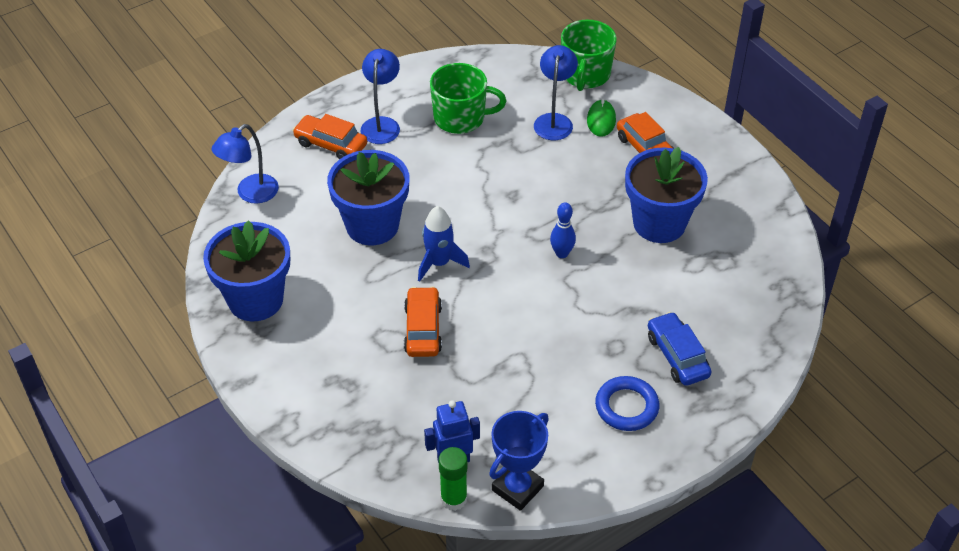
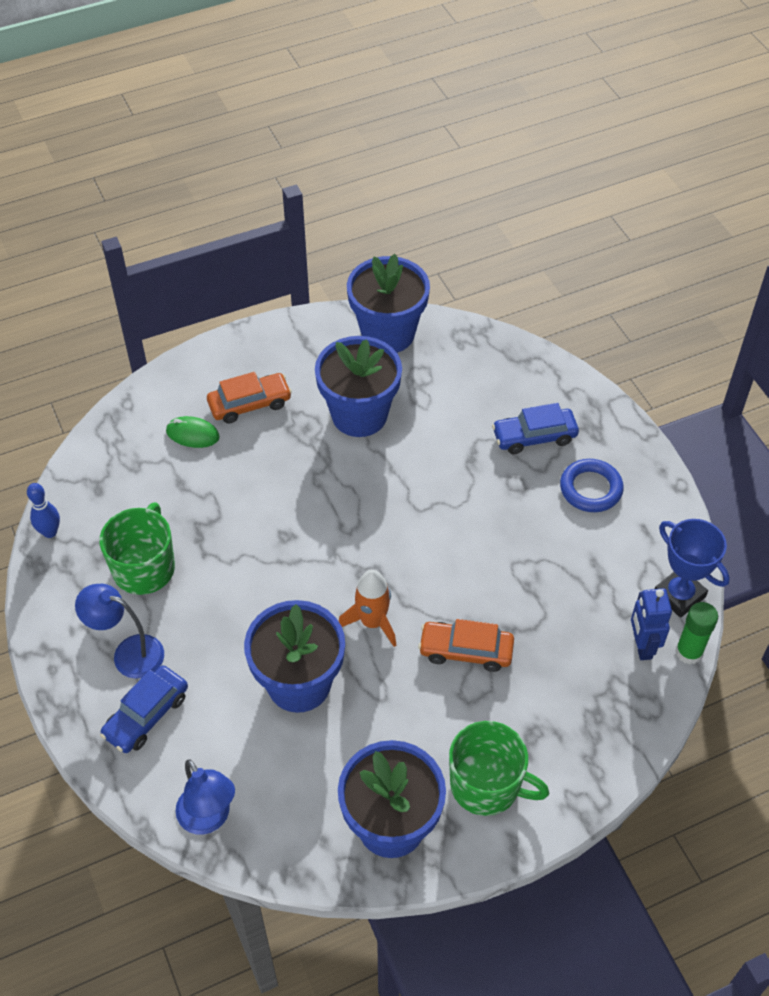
camera: 80 degrees left, 5 degrees up
orange car [292,114,367,159] -> blue car [100,665,188,753]
blue rocket [418,206,470,282] -> orange rocket [339,570,396,647]
blue lamp [534,45,578,140] -> none
blue bowling pin [550,202,576,258] -> blue bowling pin moved to [27,483,60,538]
green mug [561,20,617,91] -> green mug moved to [449,721,549,816]
none -> blue flower pot [347,254,430,353]

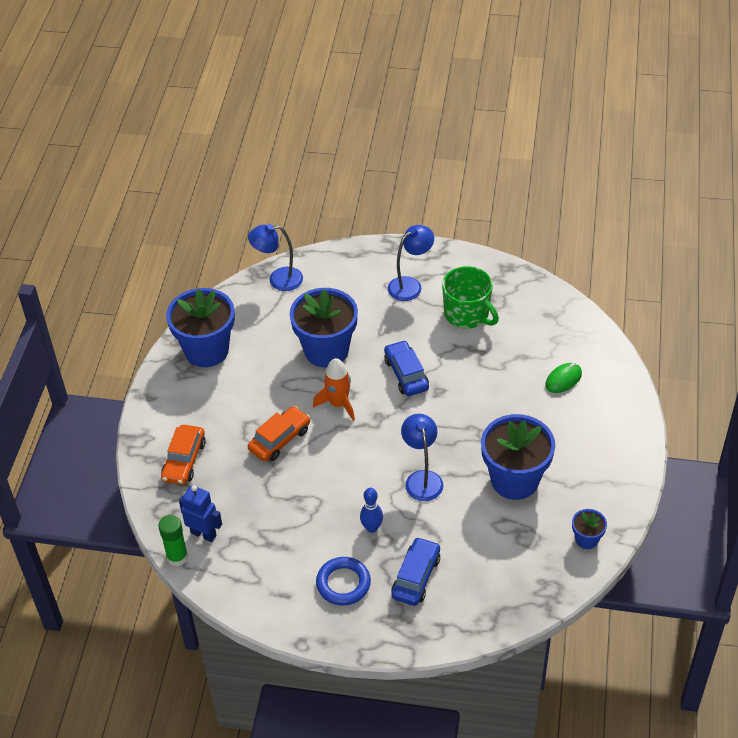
camera: 125 degrees right, 5 degrees down
blue bowling pin [27,483,60,538] -> blue bowling pin moved to [360,488,383,533]
blue car [100,665,188,753] -> blue car moved to [384,340,429,396]
orange car [207,372,292,424] -> orange car moved to [161,425,206,485]
blue flower pot [347,254,430,353] -> blue flower pot [572,509,607,549], size x0.46
green mug [449,721,549,816] -> none
blue trophy [655,519,730,618] -> none
none -> blue lamp [401,414,443,501]

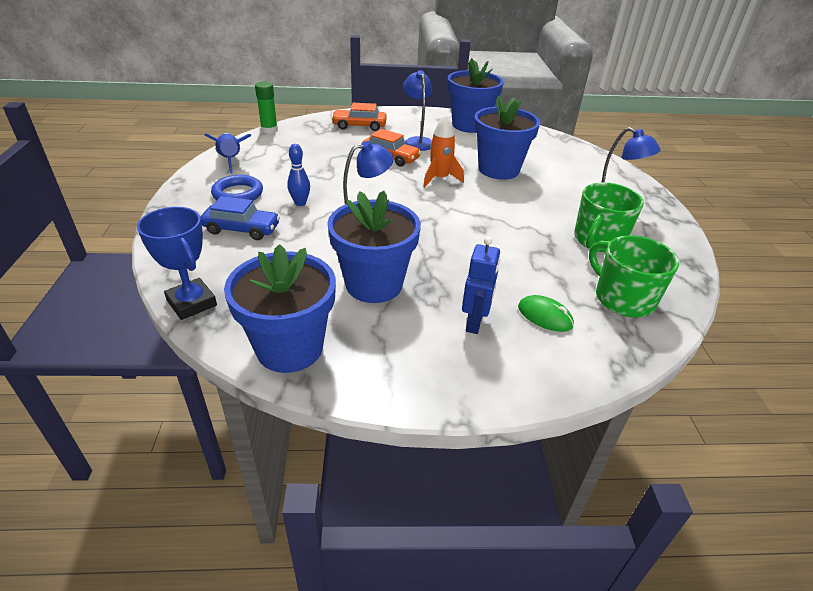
camera: 75 degrees right, 10 degrees down
blue robot [179,485,222,542] -> blue robot moved to [462,237,501,334]
blue lamp [248,224,303,291] -> blue lamp moved to [403,70,432,151]
blue car [384,340,429,396] -> none
blue flower pot [572,509,607,549] -> blue flower pot [224,244,336,373], size x2.16
none -> blue trophy [137,207,217,320]
none -> blue rocket [205,133,252,174]
none -> green mug [589,235,679,317]

